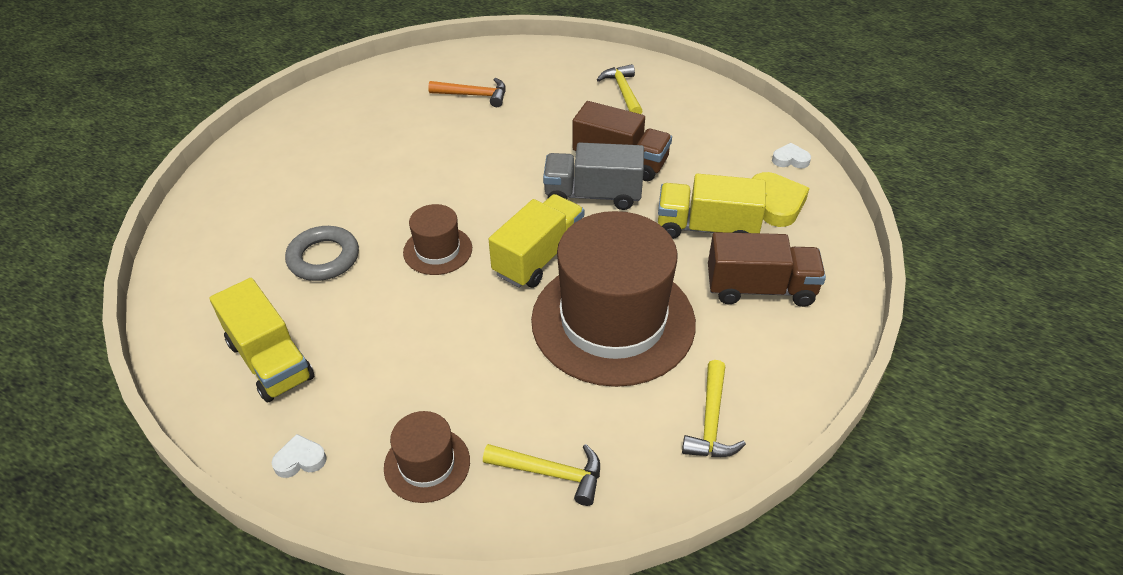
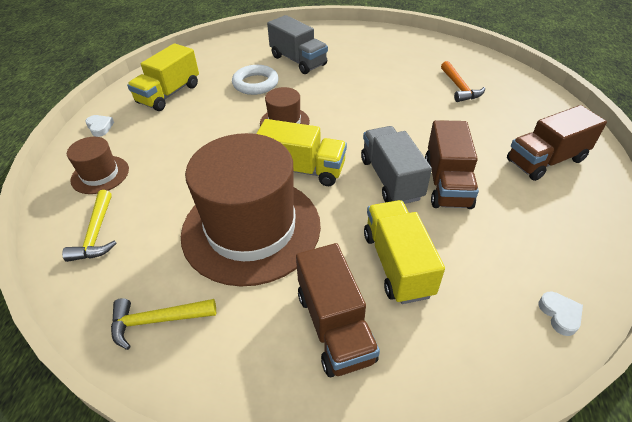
camera: 70 degrees right, 0 degrees up
grey ring [285,226,359,281] -> white ring [232,65,279,95]
yellow hammer [597,64,643,114] -> brown truck [507,105,607,181]
yellow heart [752,172,809,227] -> none
none -> grey truck [267,15,328,74]

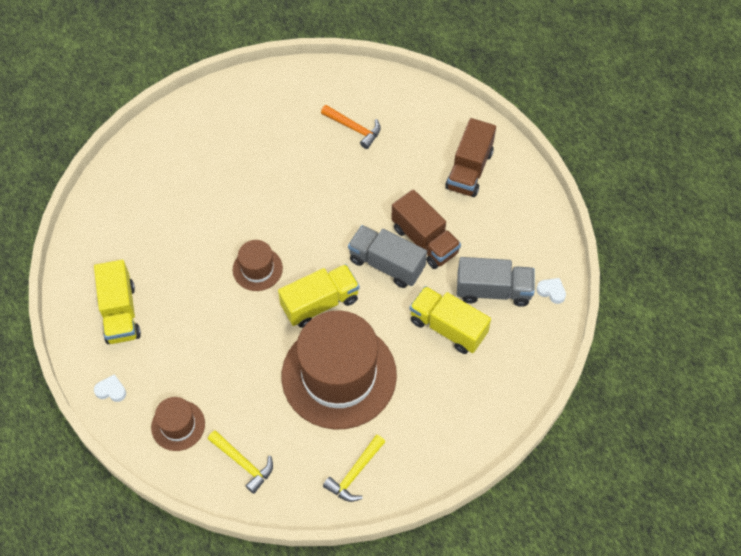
camera: 45 degrees left, 15 degrees up
white ring [232,65,279,95] -> none
grey truck [267,15,328,74] -> grey truck moved to [457,257,535,307]
brown truck [296,243,380,377] -> none

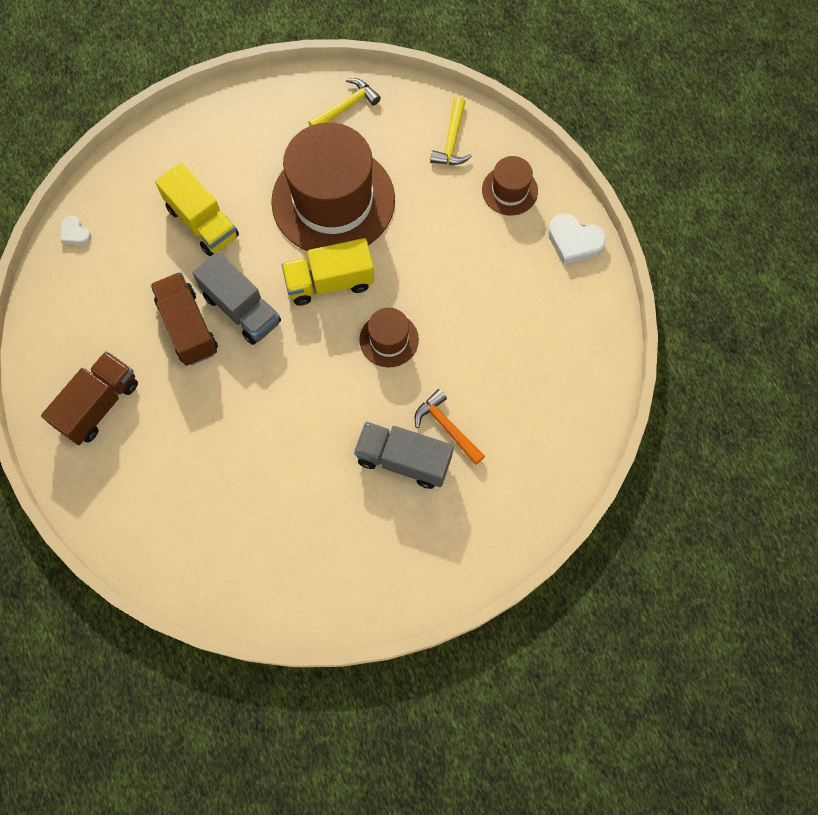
camera: 165 degrees left, 10 degrees up
yellow truck [94,260,141,344] -> none
white heart [94,374,126,402] -> white heart [548,213,606,265], size x1.70
yellow hammer [208,430,273,494] -> yellow hammer turned 135 degrees counterclockwise [430,97,472,165]
orange hammer [321,105,381,149] -> orange hammer moved to [415,389,485,465]
grey truck [457,257,535,307] -> grey truck moved to [354,421,454,489]

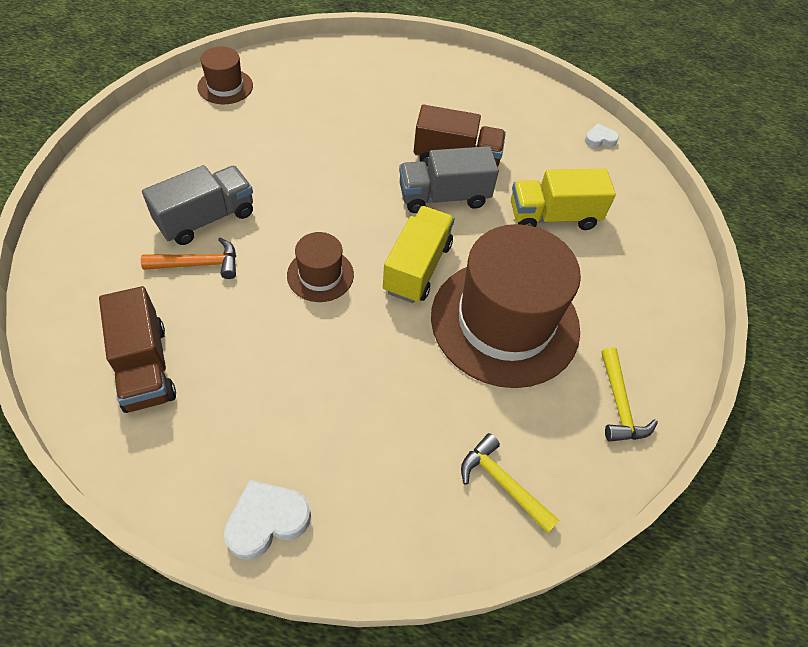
camera: 120 degrees right, 15 degrees down
brown truck [41,351,138,445] -> brown truck moved to [99,286,176,413]
brown hat [482,156,538,215] -> brown hat moved to [197,46,253,104]

